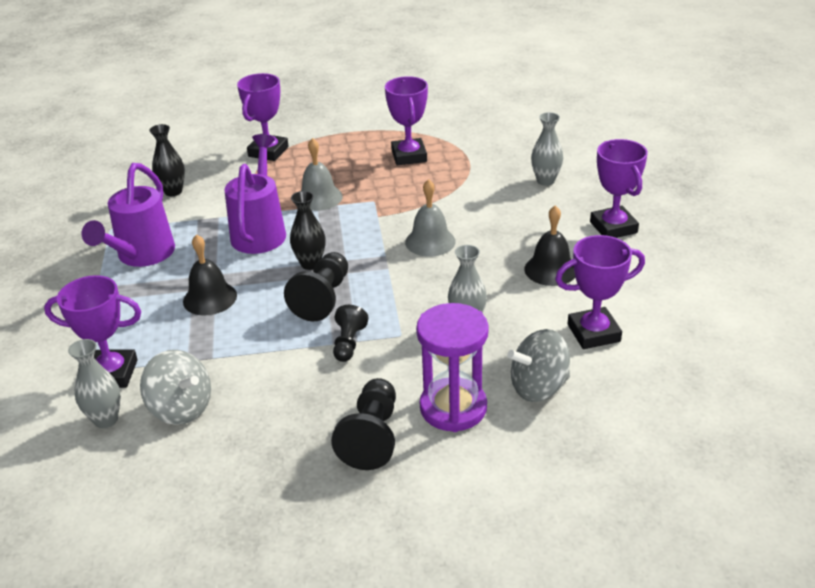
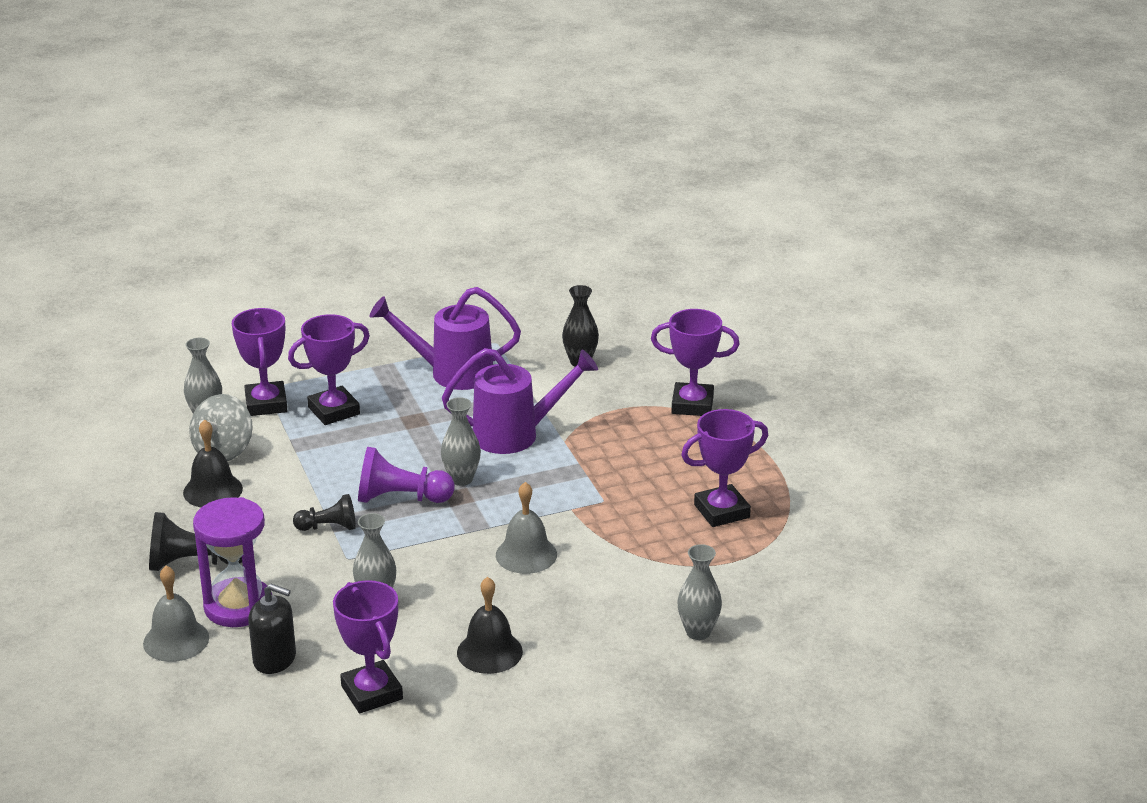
camera: 75 degrees right, 5 degrees down
black bell [183,234,237,316] -> black bell moved to [183,420,243,507]
black pawn [284,252,348,321] -> purple pawn [358,447,455,503]
black vase [290,191,325,270] -> grey vase [441,397,481,486]
grey bell [301,138,343,211] -> grey bell moved to [143,566,209,662]
grey spinning top [507,329,570,402] -> black soap dispenser [248,584,296,674]
purple trophy [590,139,648,238] -> purple trophy moved to [288,314,370,425]

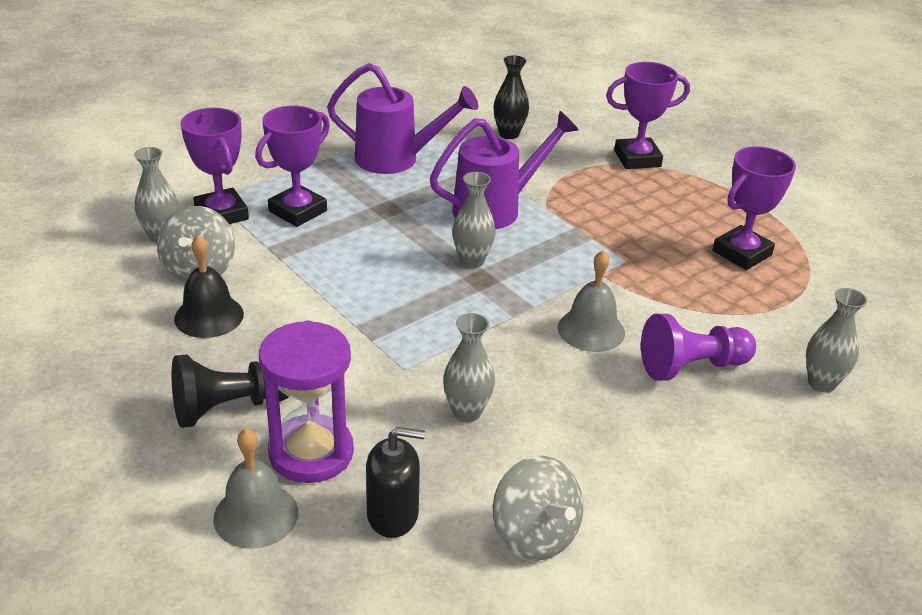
camera: 20 degrees left, 5 degrees up
black pawn [293,494,356,531] -> none
purple trophy [333,580,403,713] -> grey spinning top [493,456,583,561]
purple pawn [358,447,455,503] -> purple pawn moved to [641,314,756,381]
purple watering can [370,287,521,390] -> purple watering can turned 150 degrees counterclockwise [327,63,478,174]
black bell [457,577,523,674] -> none

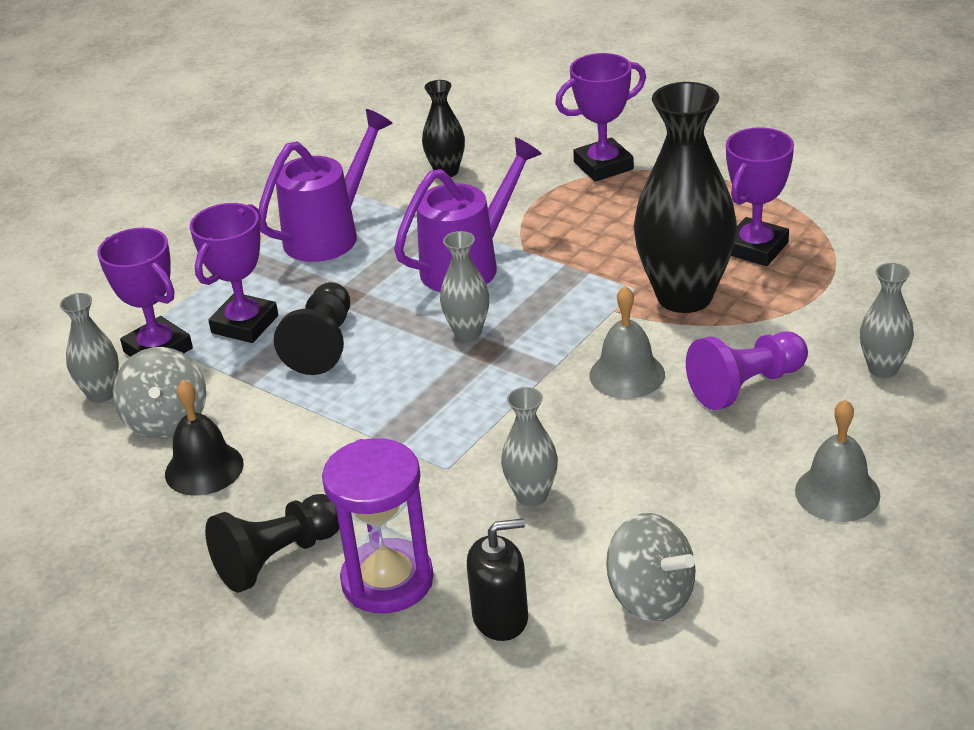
camera: 10 degrees left, 0 degrees up
grey bell [213,428,298,549] -> grey bell moved to [795,400,880,522]
purple watering can [327,63,478,174] -> purple watering can turned 45 degrees counterclockwise [259,109,393,262]
none -> black pawn [274,282,350,375]
none -> black vase [634,82,737,313]

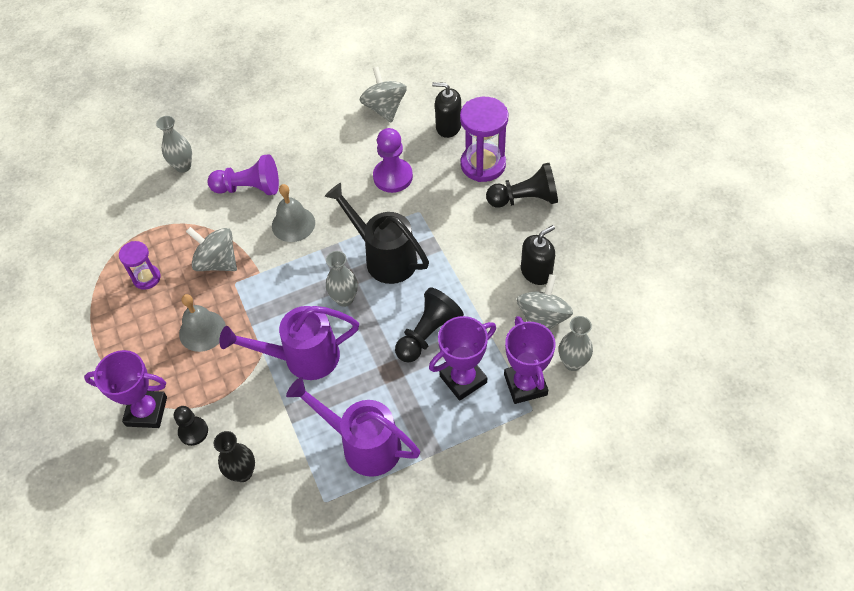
camera: 150 degrees left, 20 degrees up
black bell [165,380,244,496] -> black soap dispenser [521,225,555,285]
purple watering can [259,109,393,262] -> purple watering can turned 45 degrees clockwise [286,377,420,477]
grey vase [501,387,558,506] -> purple pawn [373,128,413,193]
black vase [634,82,737,313] -> grey spinning top [186,227,237,271]
purple trophy [726,127,794,266] -> purple hourglass [119,241,161,290]
grey bell [795,400,880,522] -> grey bell moved to [179,294,226,352]
none -> black pawn [174,406,208,446]
none -> black watering can [325,183,429,284]

